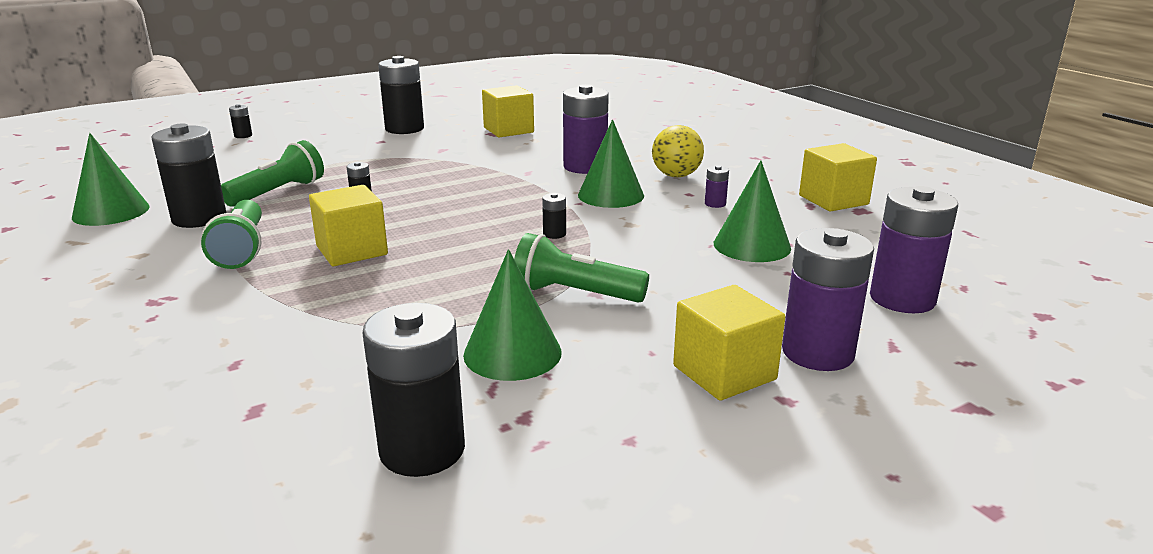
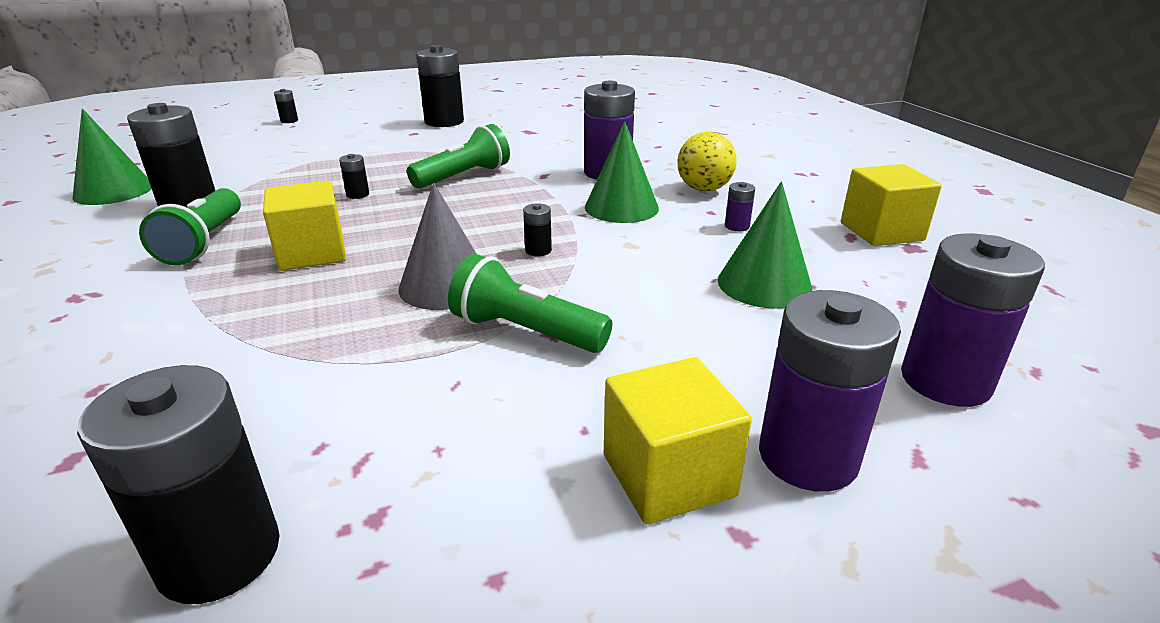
camera: 10 degrees right, 5 degrees up
green flashlight [221,140,324,207] -> green flashlight moved to [407,124,510,189]
green cone [463,249,562,381] -> none
yellow cube [482,85,534,137] -> none
none -> grey cone [399,182,477,310]

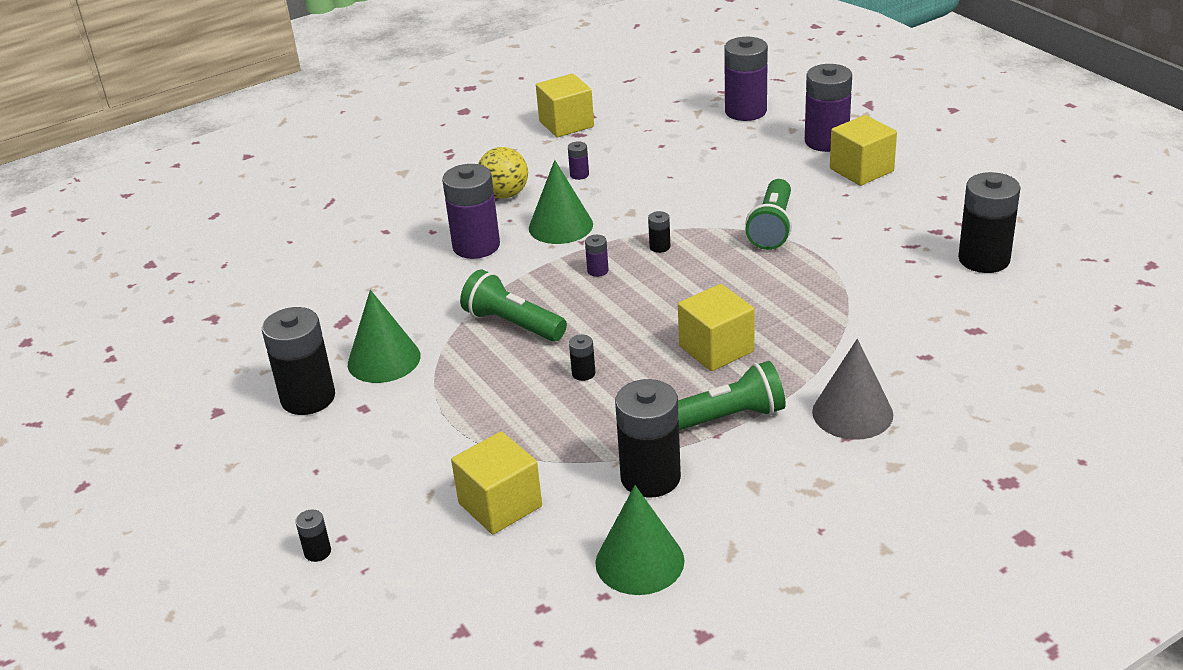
camera: 100 degrees left, 5 degrees up
grey cone [399,182,477,310] -> grey cone moved to [812,339,893,440]
green cone [718,181,813,309] -> green cone moved to [348,290,421,383]
none -> yellow cube [451,431,542,534]
none -> purple battery [585,235,609,277]

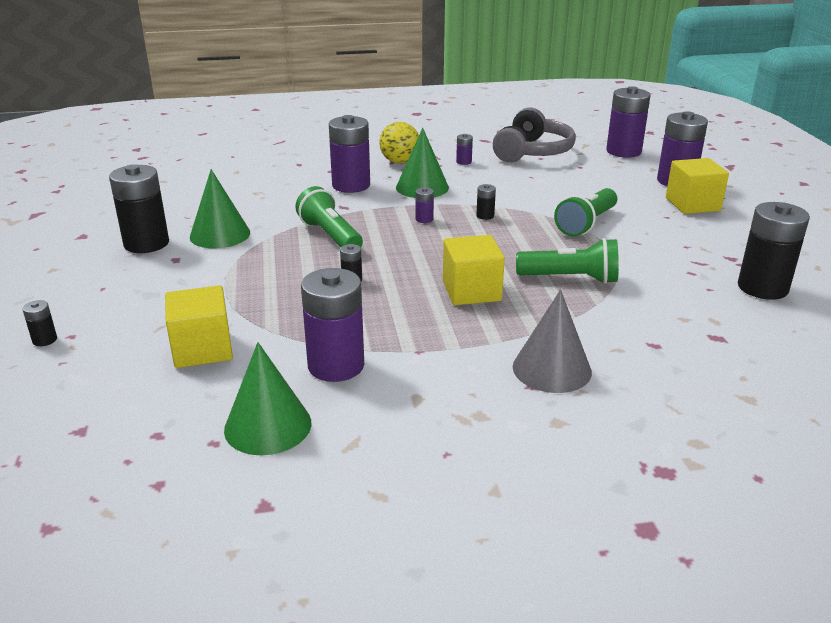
camera: 20 degrees right, 5 degrees down
yellow cube [536,73,594,137] -> none
black battery [615,379,681,498] -> purple battery [301,268,364,382]
green flashlight [678,361,786,430] -> green flashlight moved to [516,238,619,284]
none -> grey headphones [493,108,576,162]

